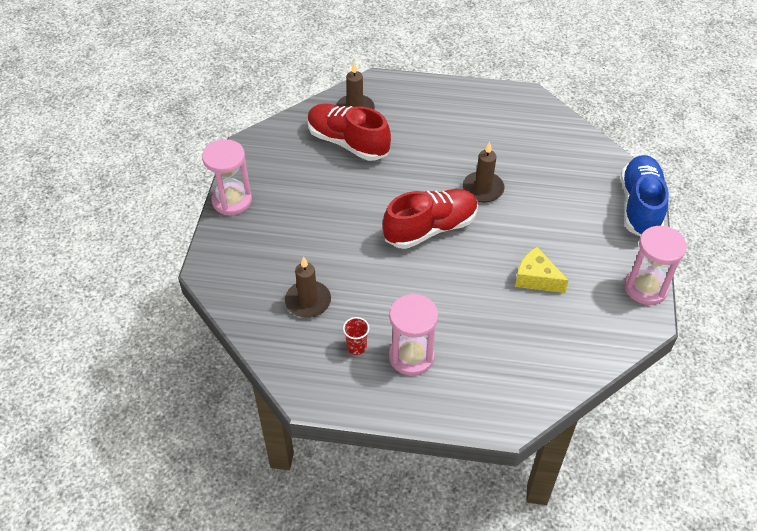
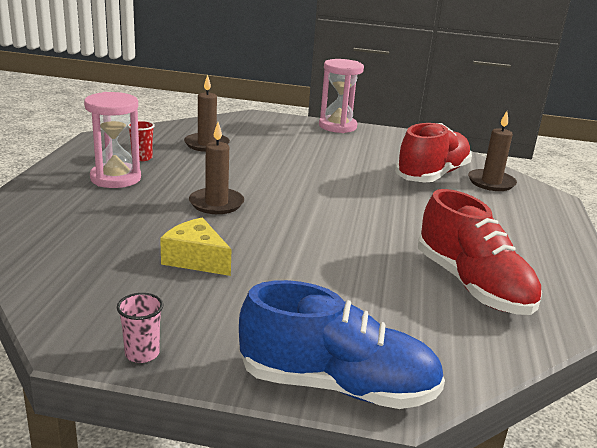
camera: 90 degrees right, 25 degrees down
red shoe [383,189,478,249] -> red shoe moved to [418,189,542,315]
brown candle [463,142,505,202] -> brown candle moved to [189,122,244,214]
yellow cheese [515,247,569,293] -> yellow cheese turned 90 degrees counterclockwise [160,218,231,276]
pink hourglass [624,226,687,305] -> pink cup [117,293,163,363]

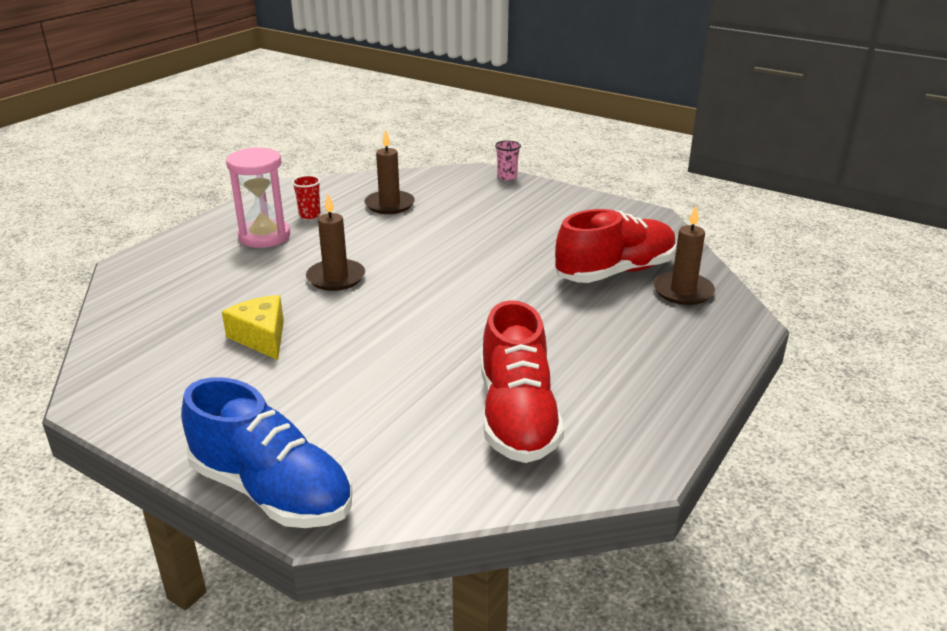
camera: 25 degrees right, 5 degrees up
pink cup [117,293,163,363] -> pink cup moved to [495,140,521,181]
pink hourglass [319,59,364,133] -> none

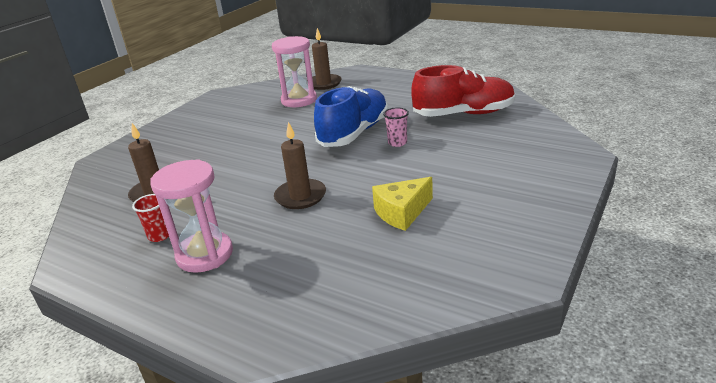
camera: 90 degrees left, 0 degrees up
blue shoe [181,377,352,528] -> blue shoe moved to [314,86,388,147]
pink cup [495,140,521,181] -> pink cup moved to [383,107,409,147]
red shoe [555,209,677,283] -> pink hourglass [272,36,317,107]

